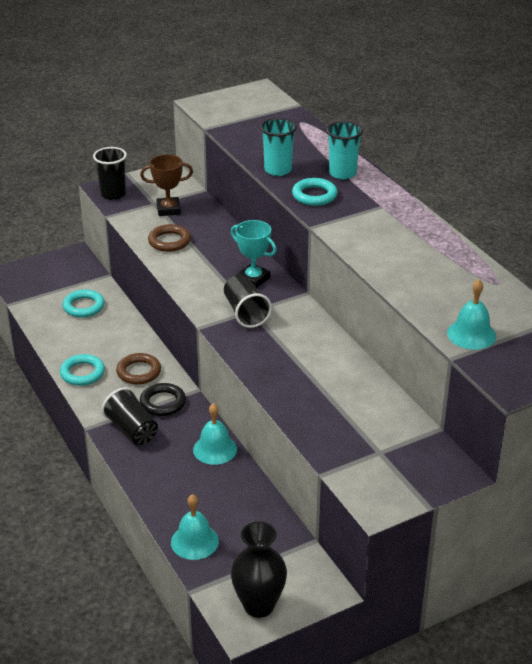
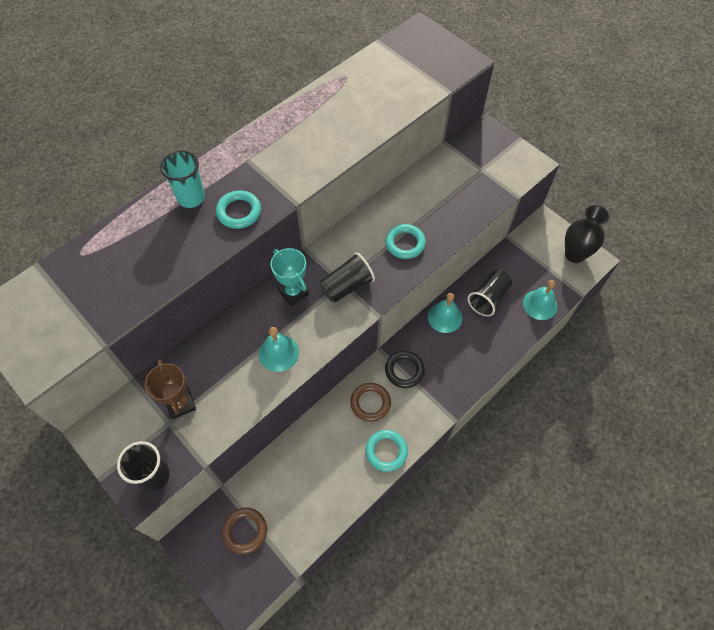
camera: 105 degrees left, 25 degrees up
turquoise ring [63,289,105,318] -> turquoise ring moved to [385,224,426,259]
black cup [102,387,158,445] -> black cup moved to [467,270,512,317]
brown ring [148,224,191,252] -> brown ring moved to [222,508,267,555]
turquoise trophy [231,220,277,288] -> turquoise trophy turned 60 degrees counterclockwise [271,248,309,306]
turquoise cup [260,118,297,176] -> none
turquoise bell [447,279,496,350] -> turquoise bell moved to [259,327,299,372]

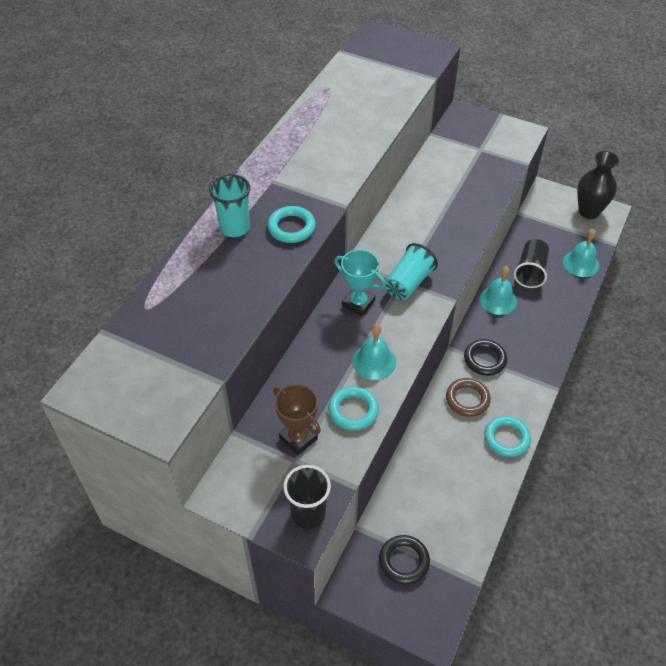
camera: 20 degrees left, 10 degrees down
brown ring [222,508,267,555] -> black ring [379,535,430,585]
black cup [320,252,375,302] -> turquoise cup [385,243,438,300]
turquoise ring [385,224,426,259] -> turquoise ring moved to [328,386,379,431]

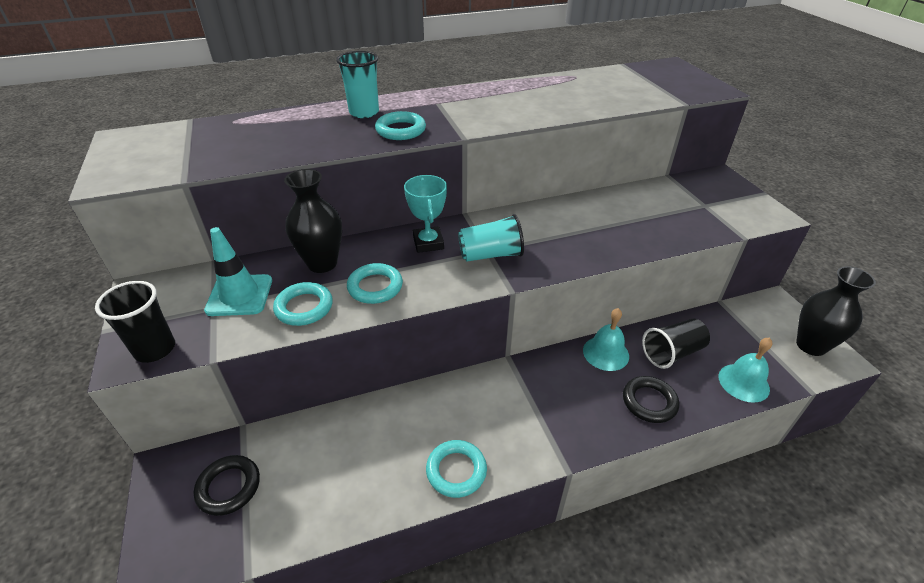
camera: 45 degrees right, 10 degrees down
brown trophy [273,384,321,456] -> turquoise traffic cone [204,227,272,316]
turquoise bell [352,324,396,380] -> turquoise ring [347,263,403,304]
brown ring [446,378,491,417] -> none
black ring [464,339,507,376] -> black ring moved to [623,376,679,423]
none -> black vase [284,169,342,273]

